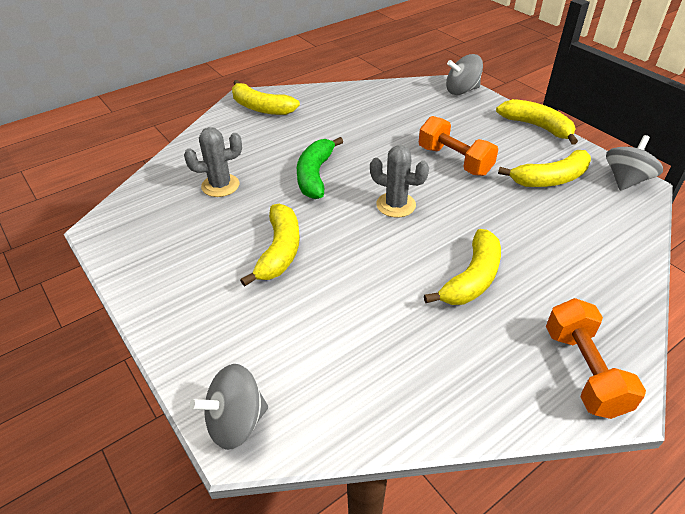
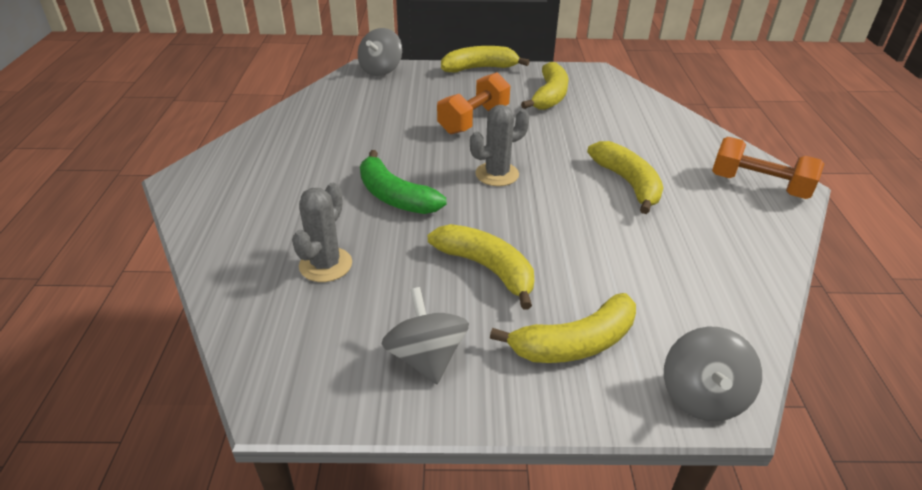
camera: 55 degrees left, 5 degrees down
yellow banana [232,80,300,115] -> yellow banana moved to [490,293,636,363]
orange dumbbell [419,116,498,176] -> orange dumbbell turned 45 degrees counterclockwise [437,72,510,134]
grey spinning top [606,135,663,191] -> grey spinning top moved to [382,287,469,384]

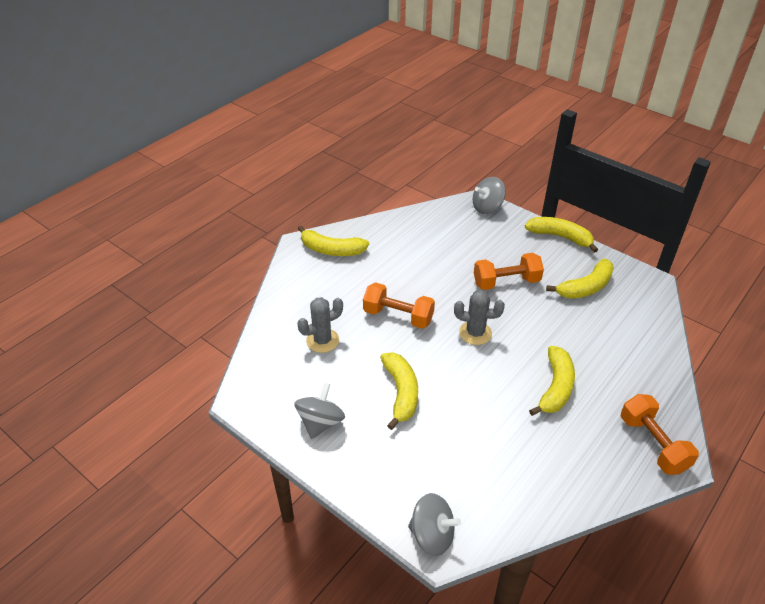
camera: 40 degrees right, 5 degrees up
green banana [360,150,446,214] -> orange dumbbell [363,282,435,329]
yellow banana [490,293,636,363] -> yellow banana moved to [298,226,369,256]
grey spinning top [664,327,762,421] -> grey spinning top turned 120 degrees counterclockwise [408,493,461,556]

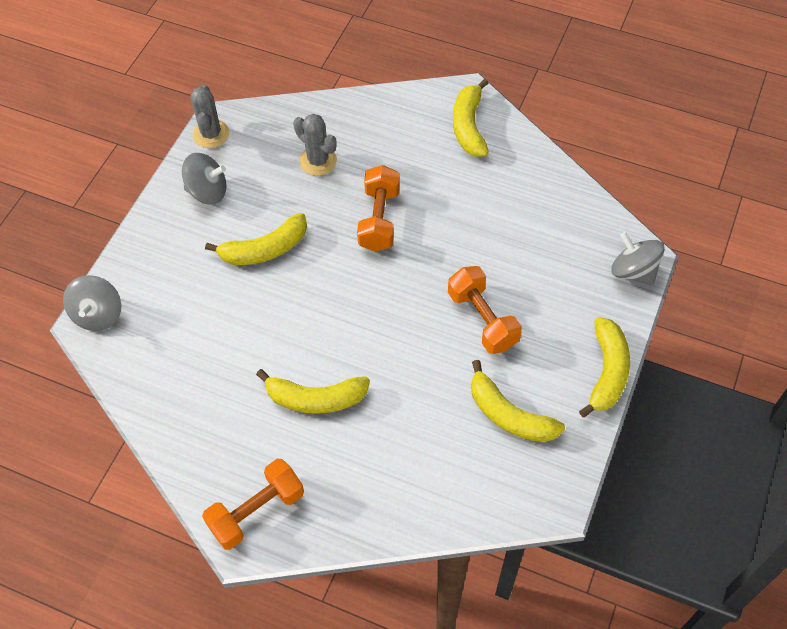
camera: 75 degrees right, 15 degrees up
grey cactus [454,290,505,345] -> grey cactus moved to [190,85,230,148]

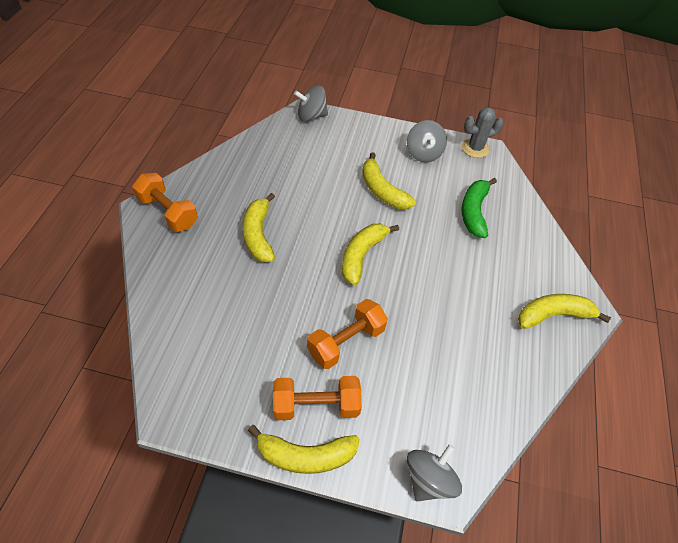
camera: 75 degrees right, 5 degrees down
grey cactus [293,114,337,176] -> green banana [462,178,497,238]
orange dumbbell [357,165,400,252] -> orange dumbbell moved to [273,376,362,420]
yellow banana [471,360,565,442] -> yellow banana moved to [342,224,399,285]

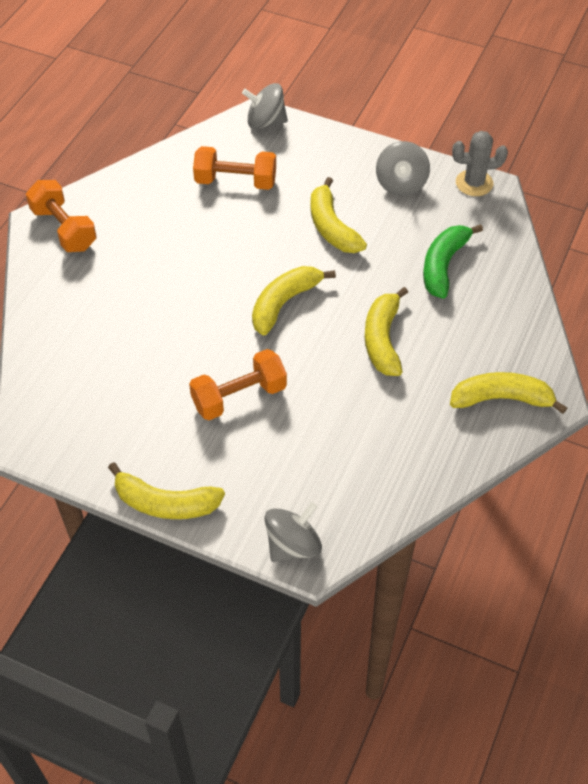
camera: 15 degrees right, 0 degrees up
yellow banana [243,193,275,262] -> yellow banana moved to [365,287,408,376]
orange dumbbell [273,376,362,420] -> orange dumbbell moved to [193,146,276,190]

